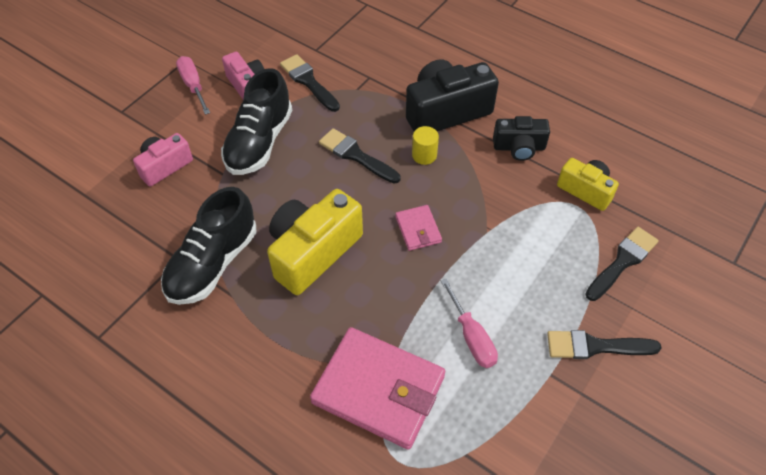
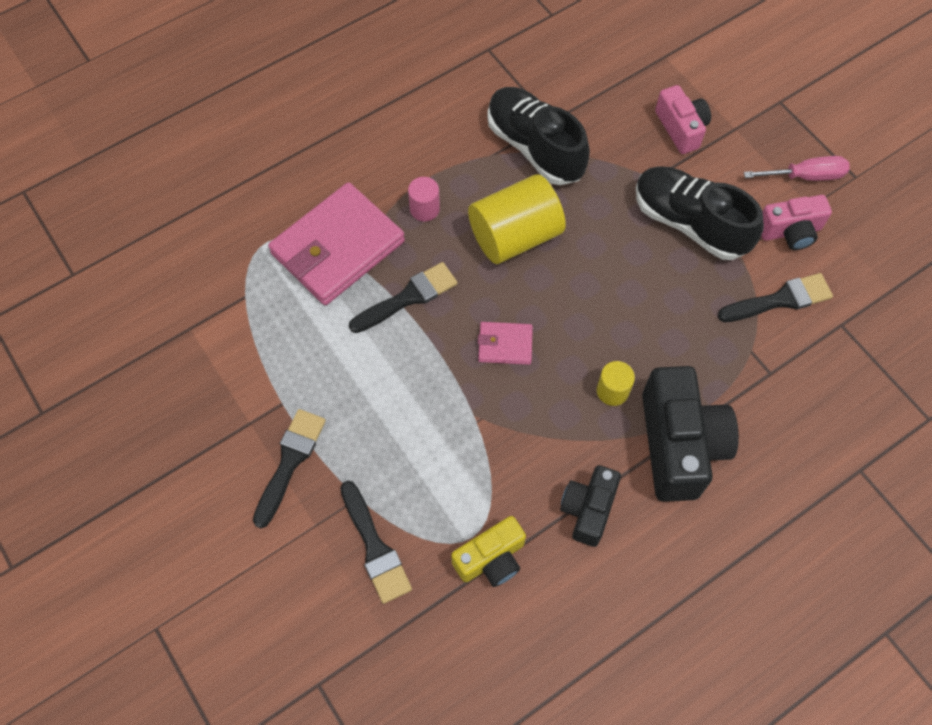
camera: 110 degrees right, 10 degrees up
yellow camera [267,189,363,295] -> yellow cylinder [468,174,566,264]
black brush [319,128,400,184] -> black brush moved to [349,262,458,333]
pink screwdriver [441,278,498,368] -> none
none -> pink cylinder [408,177,440,221]

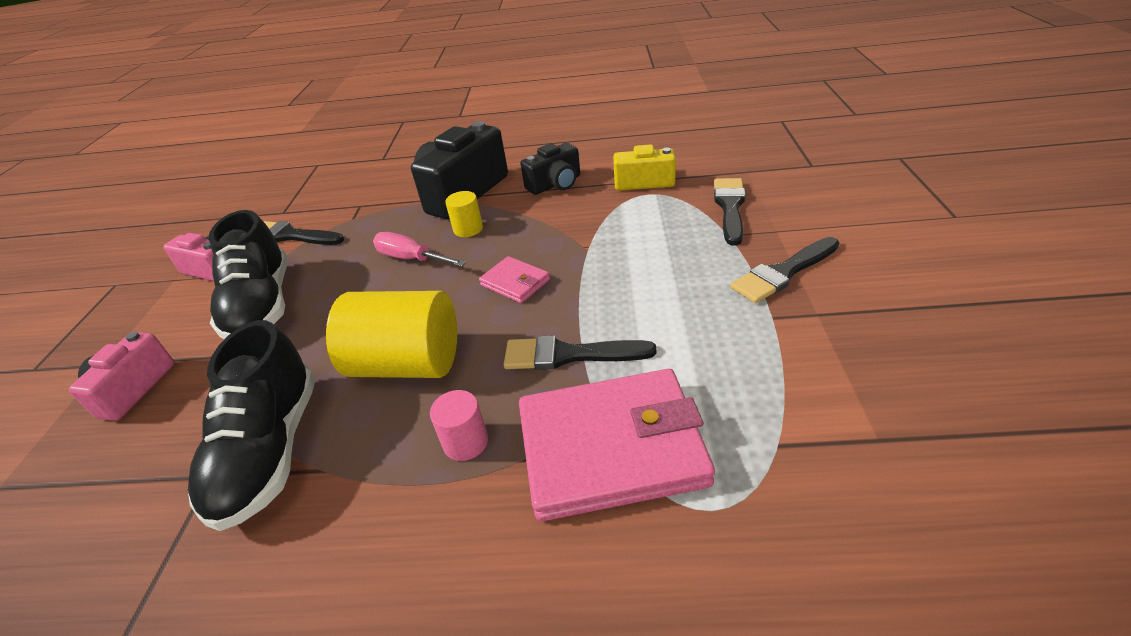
camera: 140 degrees left, 25 degrees down
pink screwdriver [744,156,850,181] -> pink screwdriver moved to [373,232,466,267]

